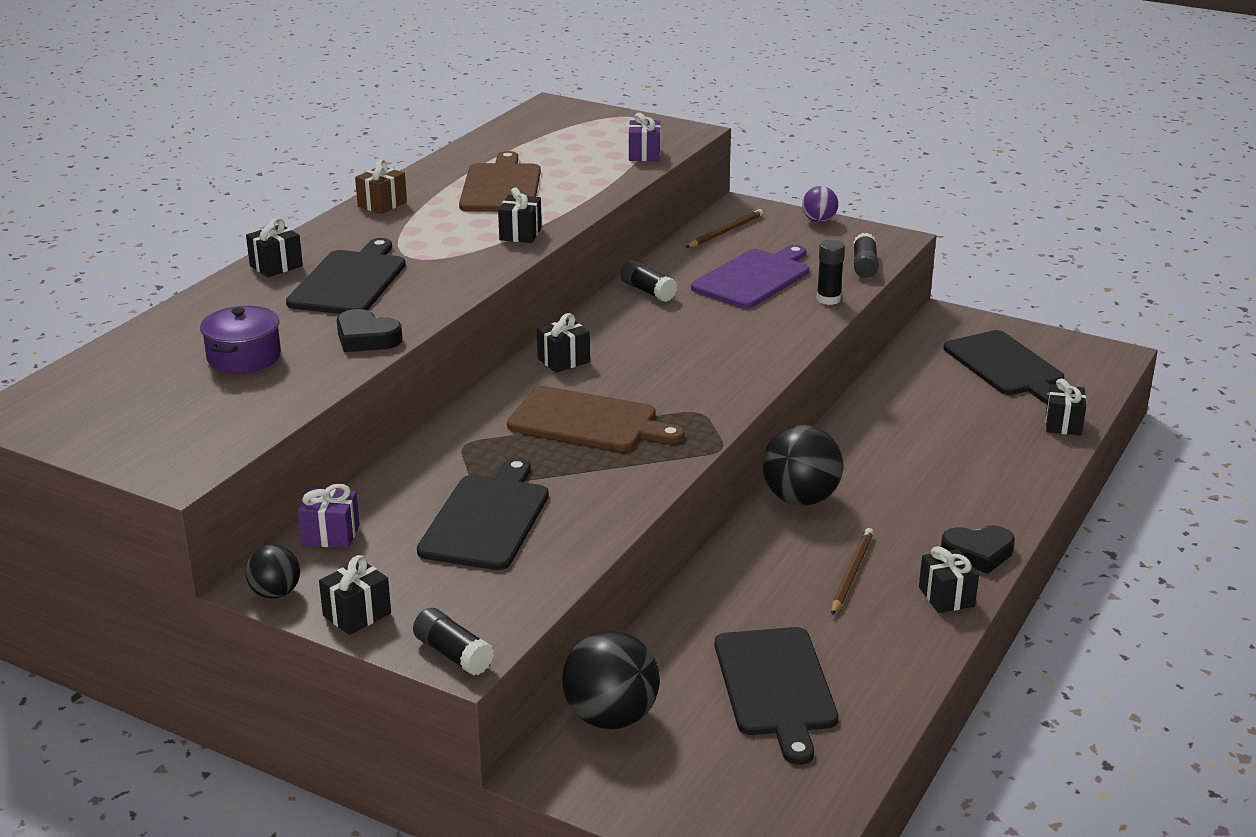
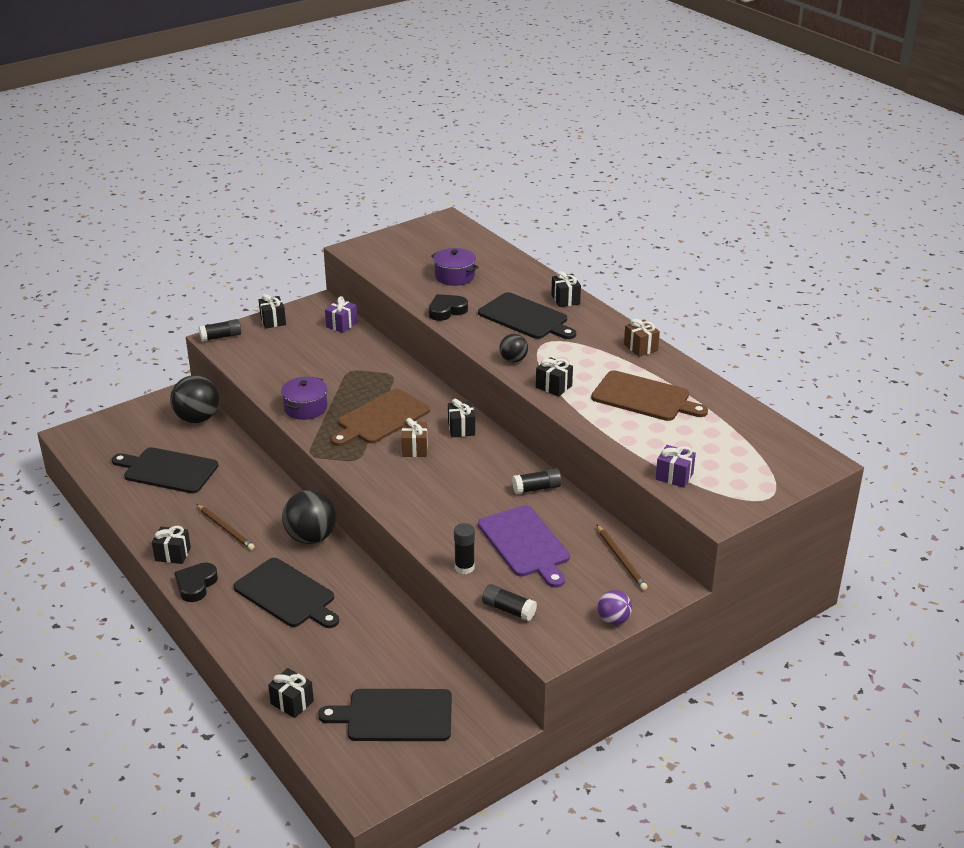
camera: 115 degrees right, 5 degrees up
black ball [245,545,300,599] -> black ball moved to [499,334,528,362]
black cutting board [417,458,549,570] -> black cutting board moved to [233,558,339,628]
none -> purple pot [281,377,327,420]
none -> brown gift [402,418,428,457]

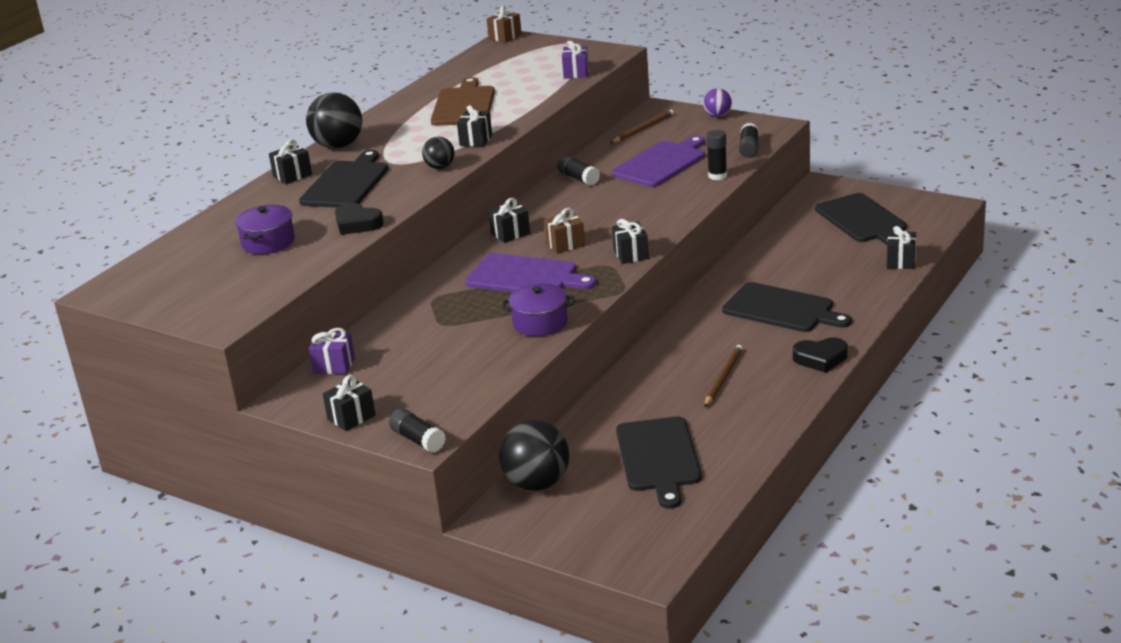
camera: 110 degrees left, 5 degrees down
black gift [152,526,191,564] -> black gift moved to [612,219,649,264]
black cutting board [233,558,339,628] -> black cutting board turned 105 degrees clockwise [722,282,852,332]
black ball [282,490,337,544] -> black ball moved to [306,93,362,149]
brown cutting board [331,389,430,446] -> purple cutting board [465,253,596,292]
brown gift [624,319,660,357] -> brown gift moved to [487,6,522,43]

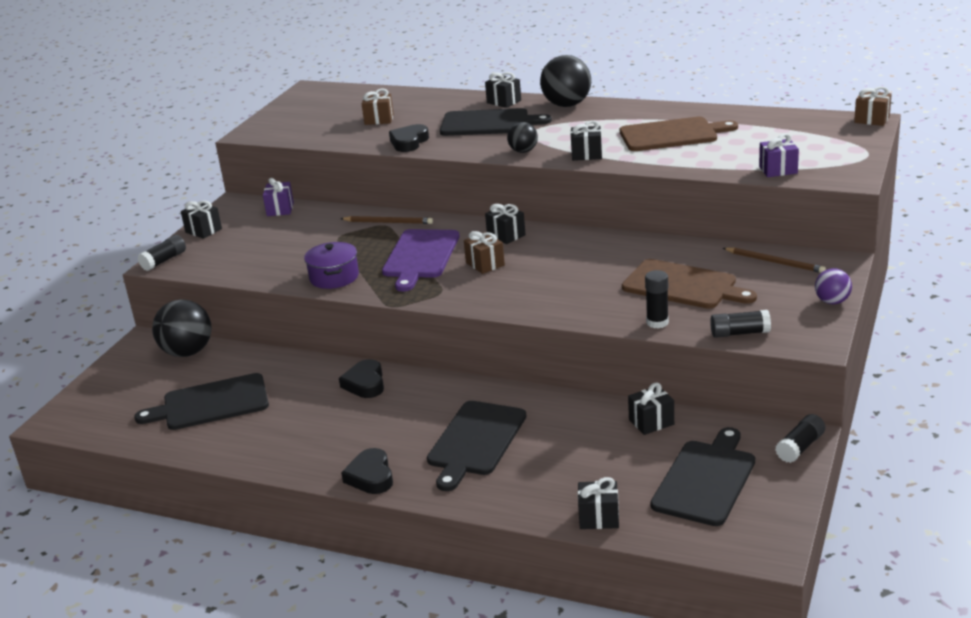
camera: 80 degrees right, 0 degrees up
purple pot [235,205,295,254] -> brown gift [362,88,394,125]
black glue stick [557,155,600,186] -> black glue stick moved to [775,414,825,463]
purple cutting board [612,136,705,187] -> brown cutting board [622,259,757,309]
black gift [612,219,649,264] -> black gift moved to [628,382,674,435]
brown pencil [704,345,743,407] -> brown pencil moved to [341,216,433,224]
black cutting board [815,193,907,245] -> black cutting board turned 150 degrees clockwise [651,427,755,526]
none -> black heart [339,359,384,398]

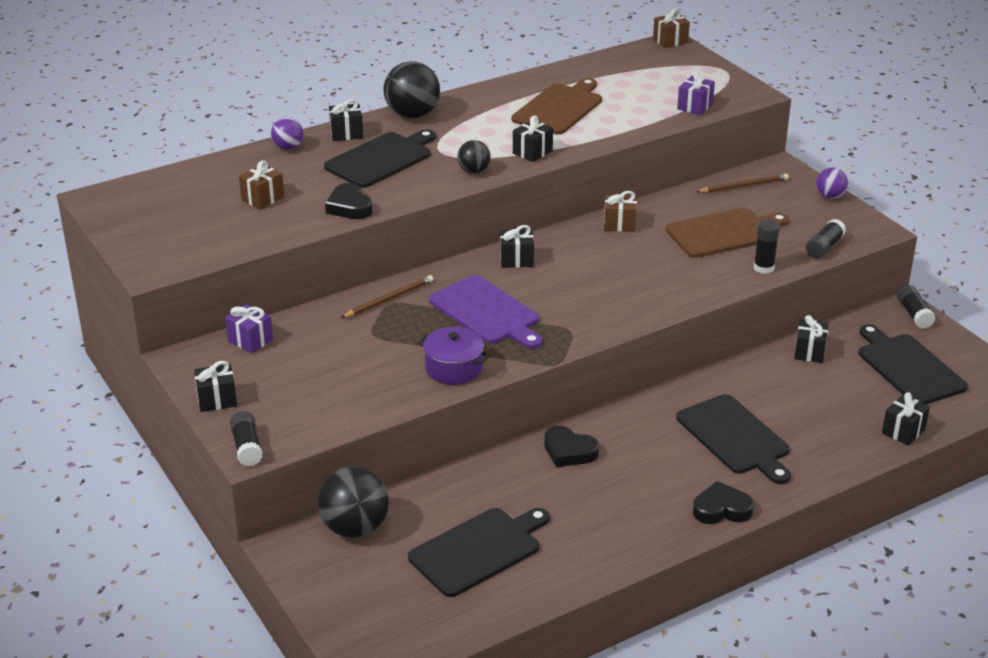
camera: 55 degrees left, 5 degrees up
black cutting board [134,373,269,430] -> black cutting board turned 150 degrees counterclockwise [408,508,550,597]
black heart [341,448,393,494] -> black heart turned 150 degrees clockwise [693,481,754,524]
brown gift [464,231,505,274] -> brown gift moved to [604,191,637,232]
none -> purple ball [271,117,304,150]

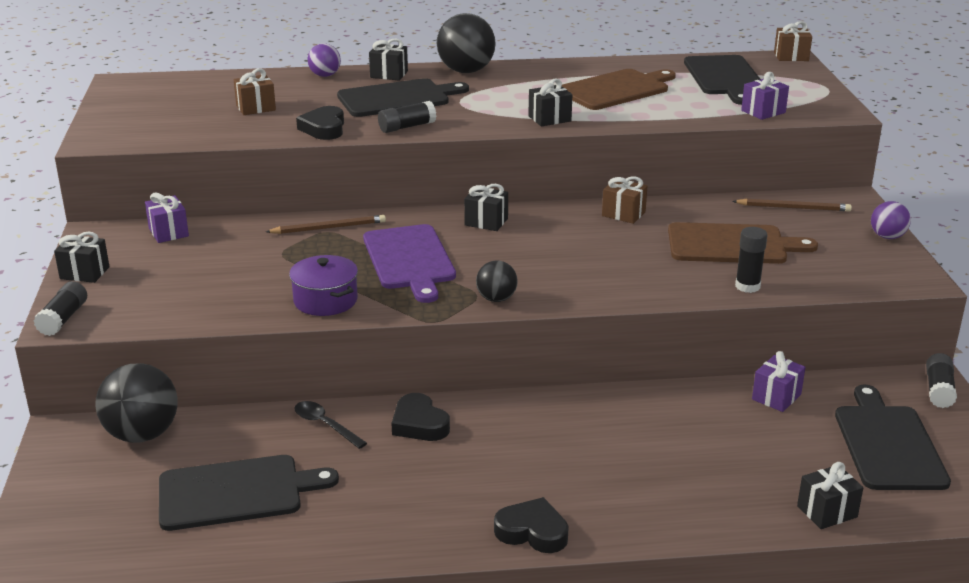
camera: 25 degrees right, 5 degrees down
black ball [457,140,491,174] -> black ball moved to [476,260,518,302]
black cutting board [676,394,791,484] -> black cutting board moved to [684,55,761,105]
black gift [794,315,829,363] -> purple gift [752,351,806,412]
black glue stick [806,219,846,259] -> black glue stick moved to [378,101,436,133]
none -> black spoon [295,401,367,449]

